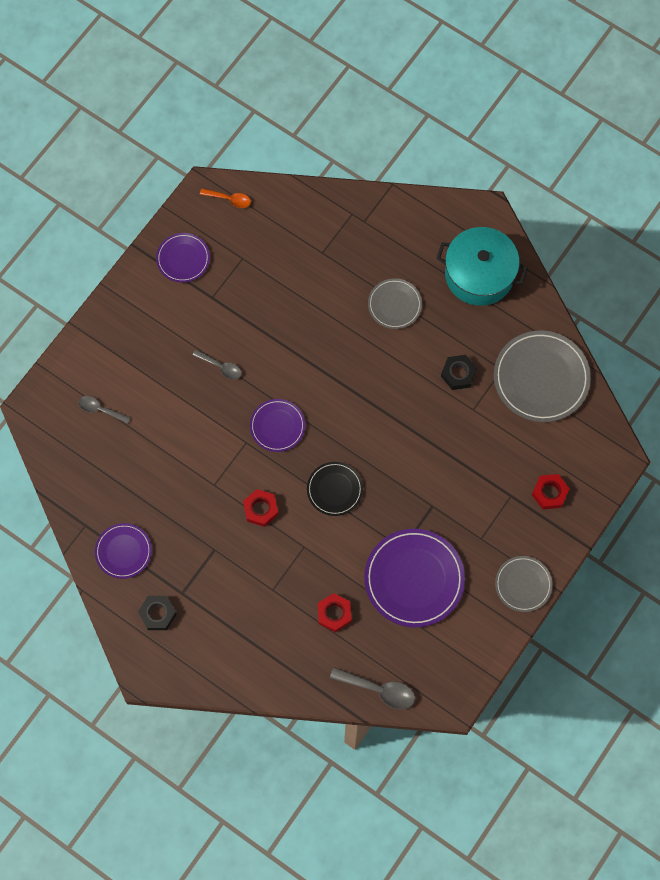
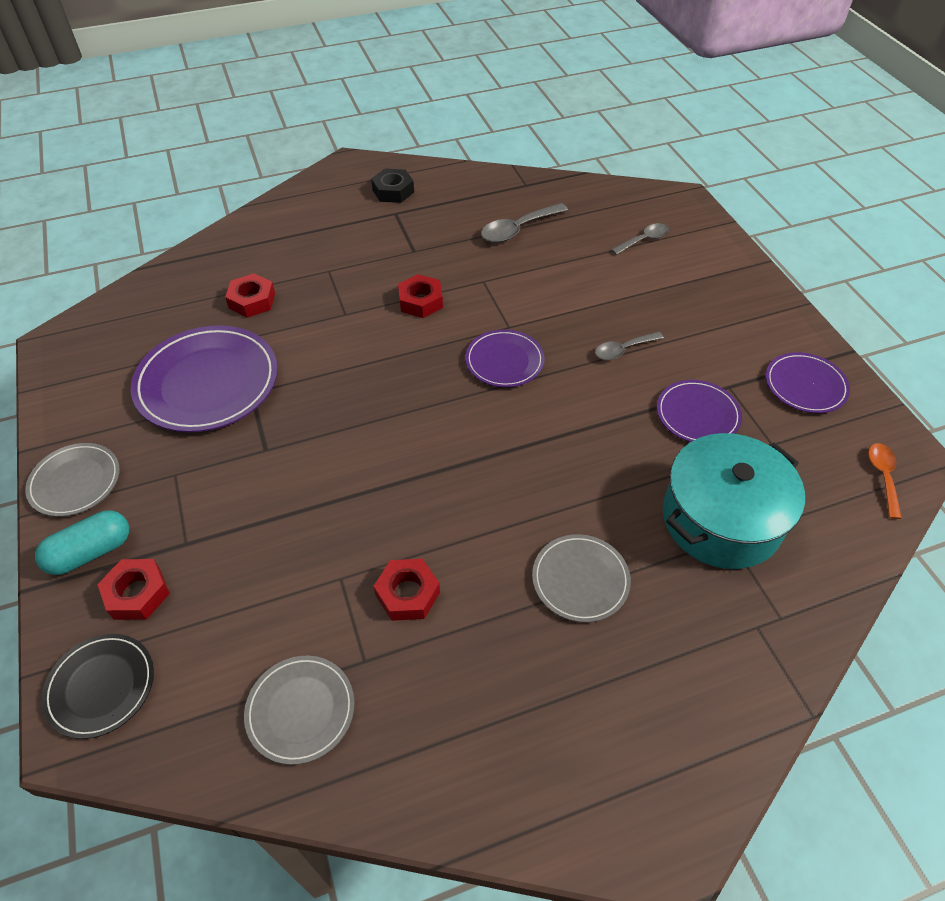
camera: 125 degrees right, 20 degrees down
purple plate [95,523,152,579] -> purple plate moved to [657,380,742,442]
orange spoon [200,188,251,208] -> orange spoon turned 135 degrees clockwise [868,443,902,519]
black plate [307,462,363,516] -> black plate moved to [42,634,154,739]
grey spoon [330,667,415,709] -> grey spoon moved to [481,203,568,243]
turquoise pot [436,227,528,306] -> turquoise pot moved to [662,433,805,569]
black nut [441,355,477,390] -> red nut [374,559,440,621]
grey plate [494,331,591,422] -> grey plate [244,656,354,765], size x0.57
none -> turquoise capsule [35,510,129,575]

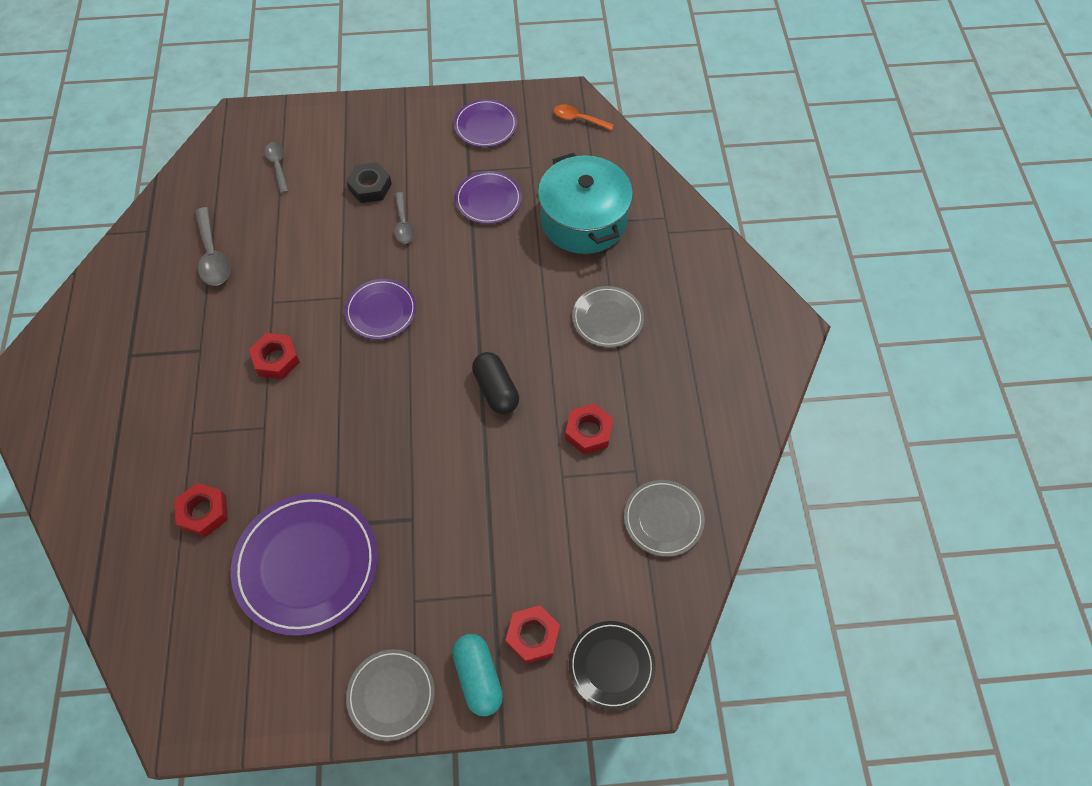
camera: 75 degrees left, 10 degrees up
black nut [371,168,414,203] -> black nut moved to [346,162,392,203]
none -> black capsule [472,352,519,414]

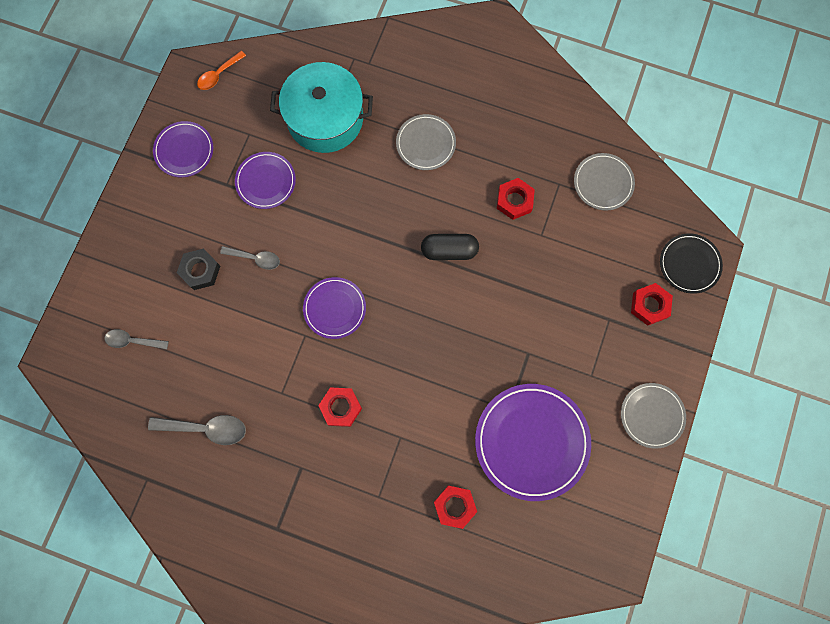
camera: 65 degrees left, 15 degrees up
turquoise capsule [452,634,503,716] -> none

